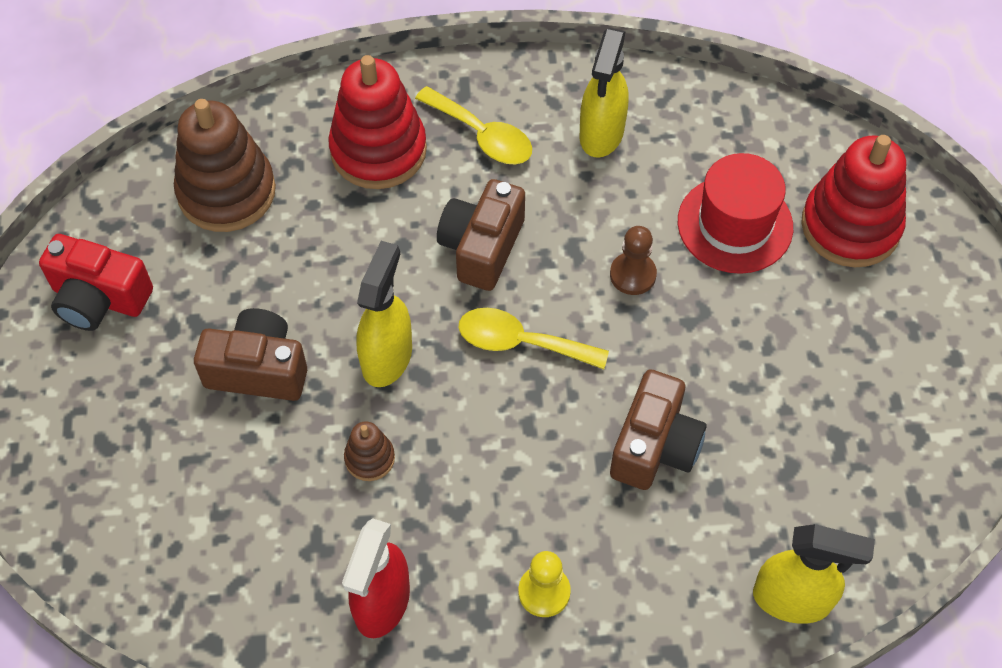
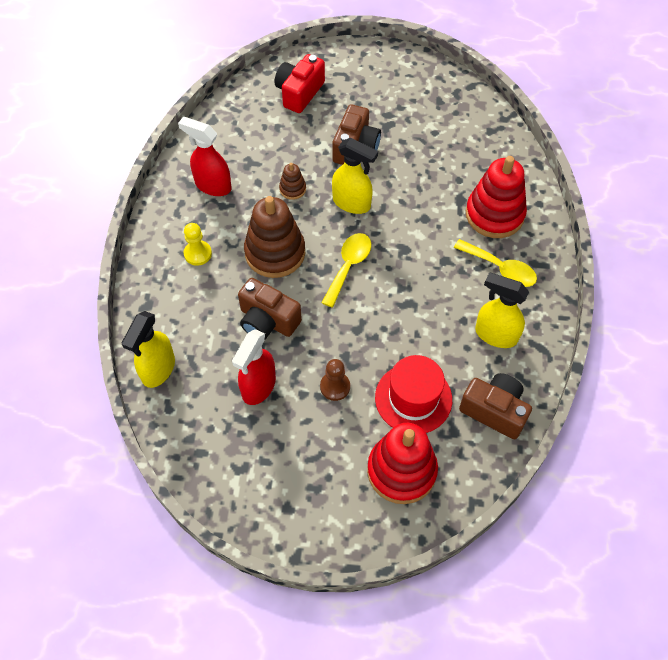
camera: 100 degrees right, 0 degrees up
red camera [39,234,153,331] -> red camera moved to [275,54,325,113]
brown stacking toy [174,99,276,232] -> brown stacking toy moved to [244,196,305,278]
yellow spoon [415,86,532,164] -> yellow spoon turned 105 degrees counterclockwise [454,239,537,287]
brown camera [437,179,525,291] -> brown camera moved to [459,373,532,439]
brown pawn [610,226,657,295] -> brown pawn moved to [320,359,350,401]
none -> red spray bottle [232,329,276,405]

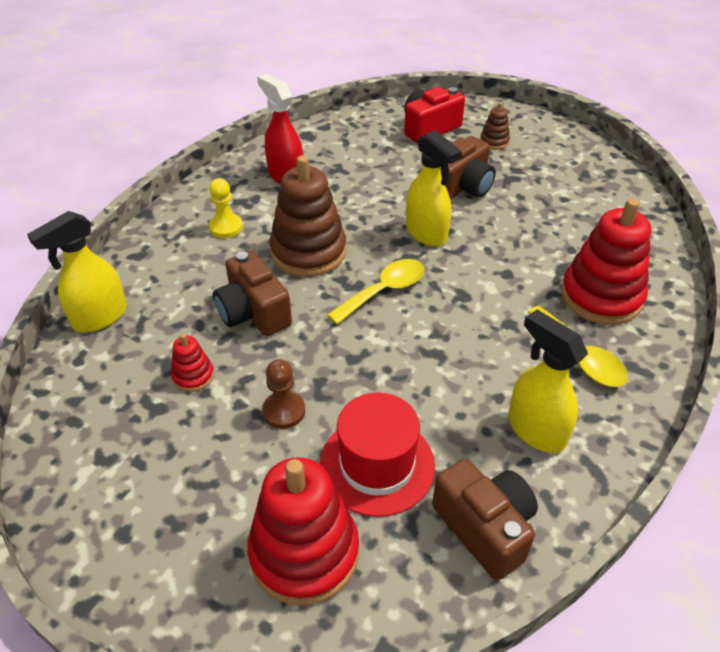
camera: 25 degrees right, 15 degrees down
red spray bottle [232,329,276,405] -> red stacking toy [171,334,214,392]
brown stacking toy [279,163,306,200] -> brown stacking toy moved to [480,102,510,149]

